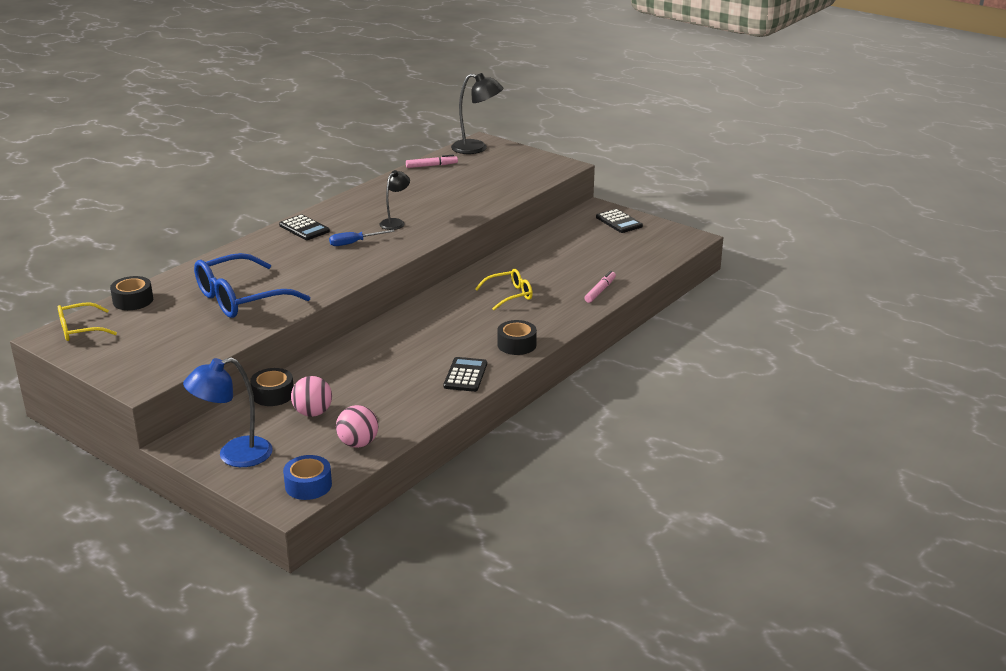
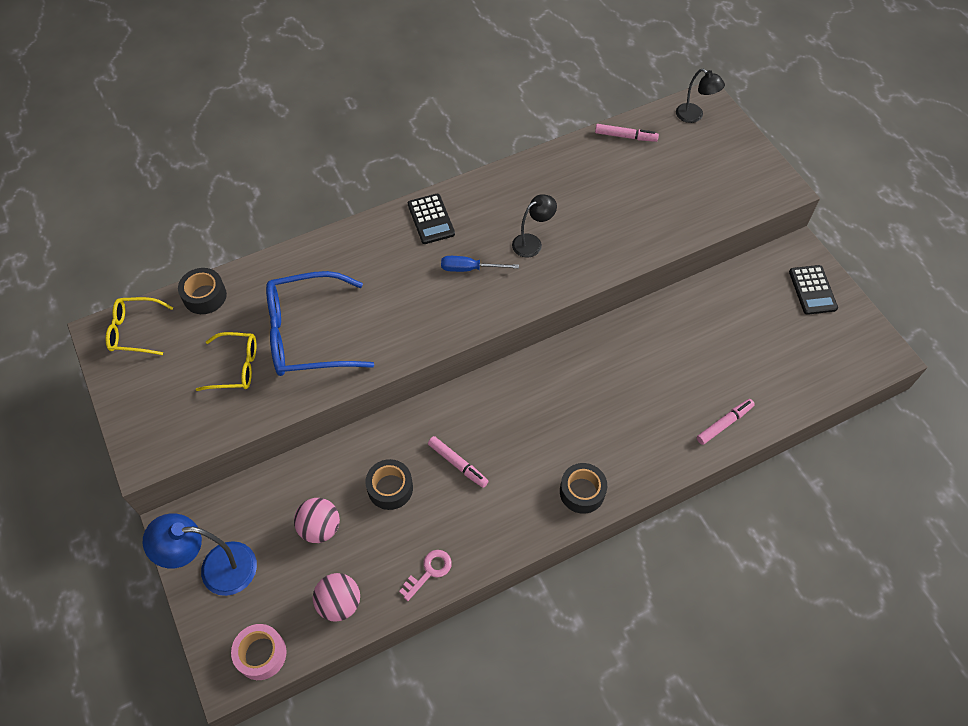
camera: 25 degrees right, 30 degrees up
black tape [250,368,294,406] -> black tape moved to [366,459,413,510]
blue tape [283,455,332,500] -> pink tape [231,624,287,680]
black calculator [444,357,487,392] -> none
black lamp [451,73,503,154] -> black lamp [676,69,725,123], size x0.62
yellow glasses [475,269,533,310] -> yellow glasses moved to [196,332,256,391]
none -> pink key [399,550,452,601]
none -> pink marker [428,436,489,488]

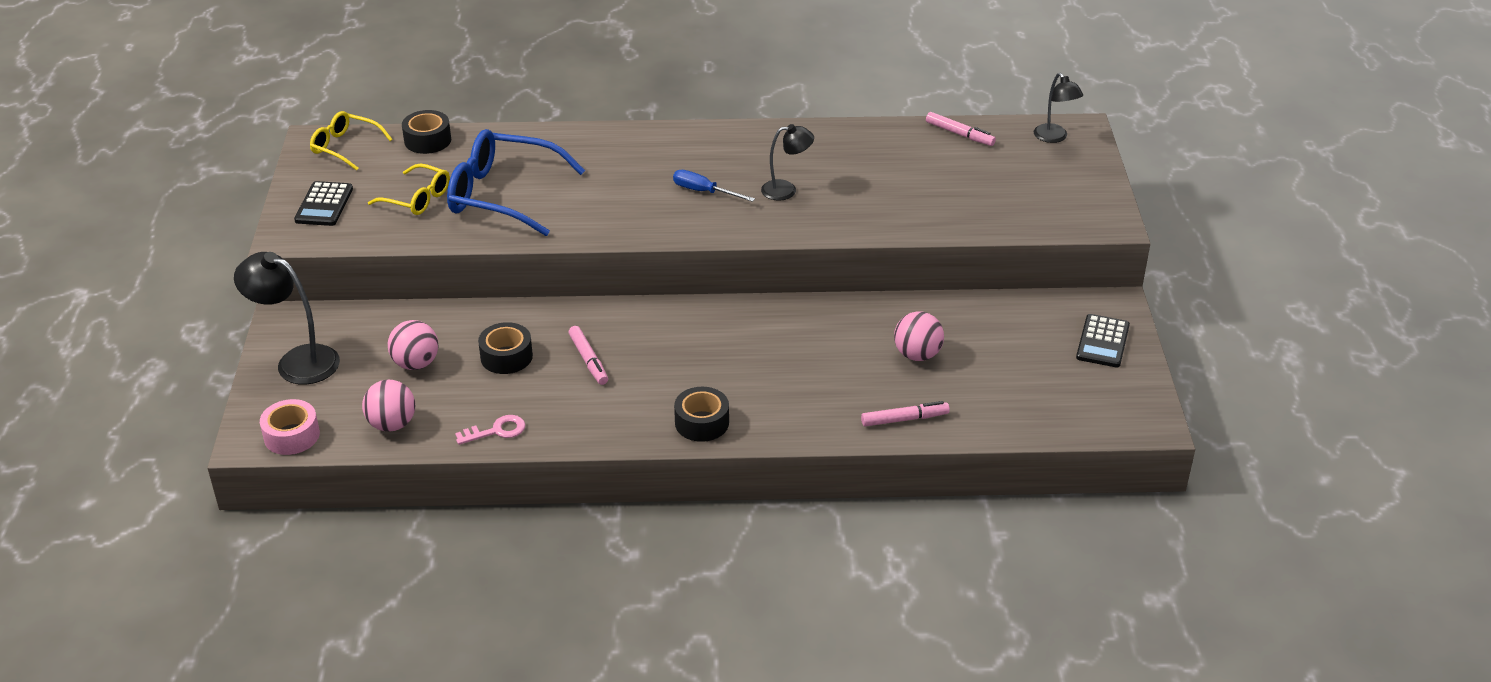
camera: 25 degrees right, 20 degrees down
blue lamp [143,513,257,596] -> black lamp [234,252,340,384]
black calculator [408,194,455,244] -> black calculator moved to [294,181,353,226]
none -> pink ball [894,312,944,361]

